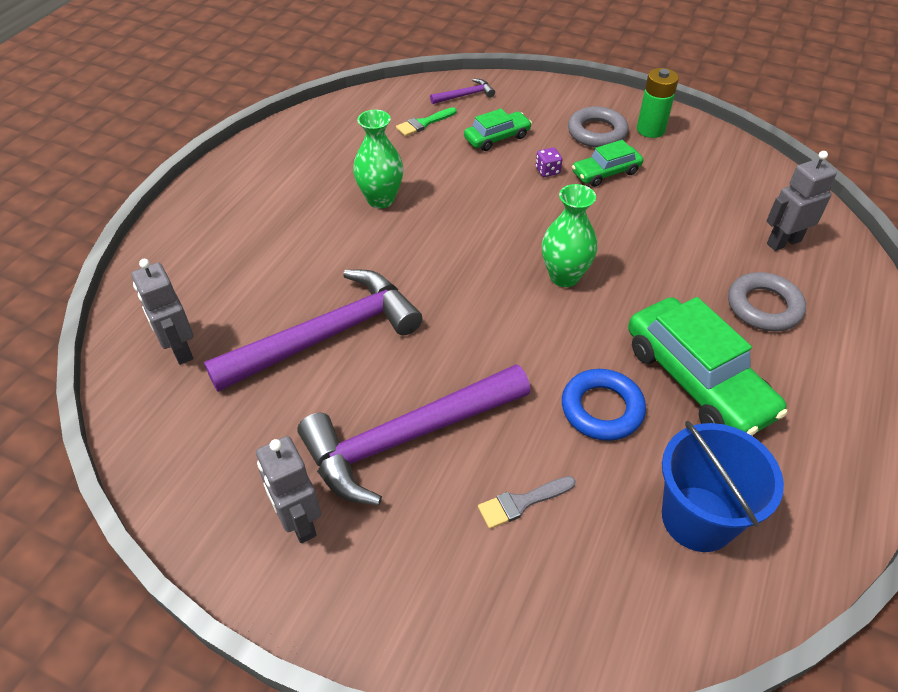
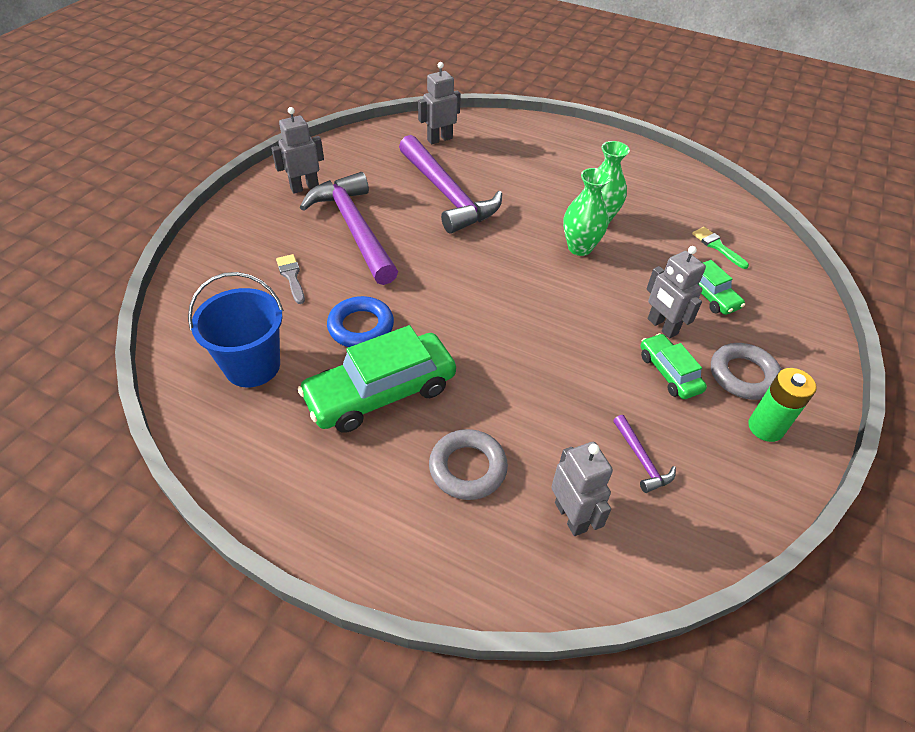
camera: 90 degrees right, 0 degrees up
purple hammer [430,79,495,104] -> purple hammer moved to [613,415,676,493]
purple dice [536,148,562,177] -> grey robot [646,246,706,339]
green vase [542,184,597,287] -> green vase moved to [563,168,611,256]

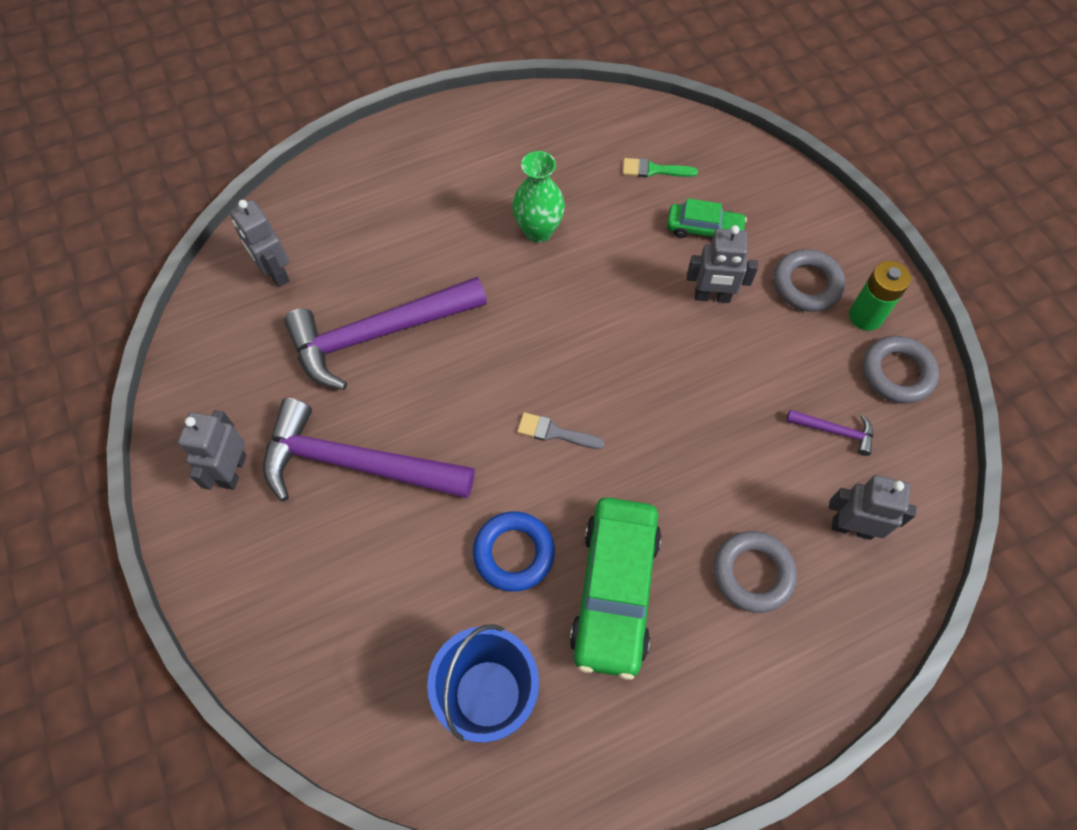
camera: 50 degrees left, 15 degrees up
grey brush [276,254,305,304] -> grey brush moved to [517,412,604,449]
purple hammer [399,135,502,234] -> purple hammer turned 150 degrees clockwise [284,277,487,390]
grey robot [418,62,461,144] -> grey robot turned 45 degrees counterclockwise [230,200,290,287]
green vase [563,168,611,256] -> none
green car [641,333,707,399] -> none
none -> grey ring [862,336,939,404]

